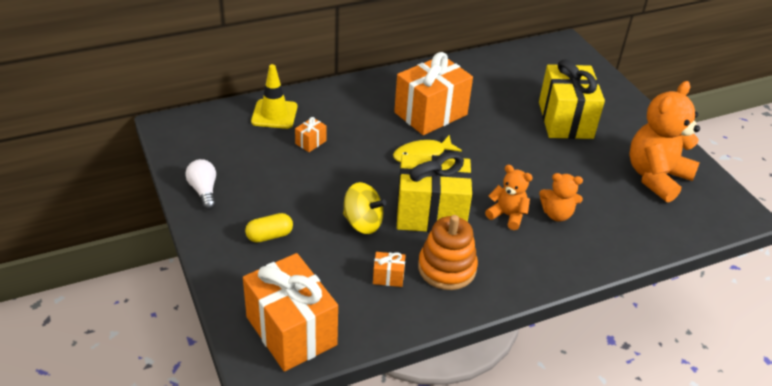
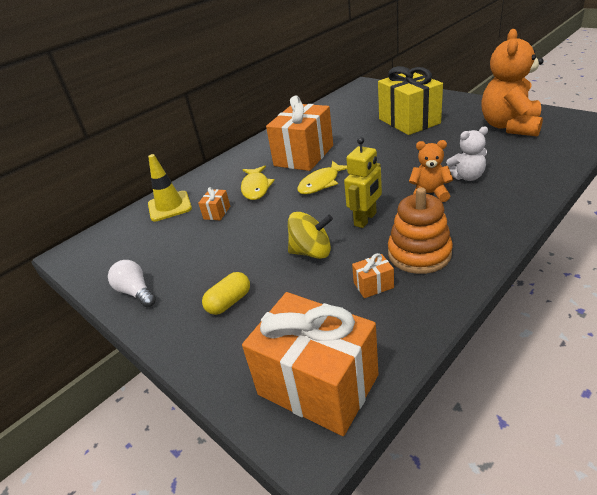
camera: 15 degrees left, 5 degrees down
yellow gift [397,152,472,232] -> yellow robot [344,137,382,228]
orange teddy bear [539,173,583,222] -> white teddy bear [446,126,488,181]
none -> yellow fish [241,166,275,200]

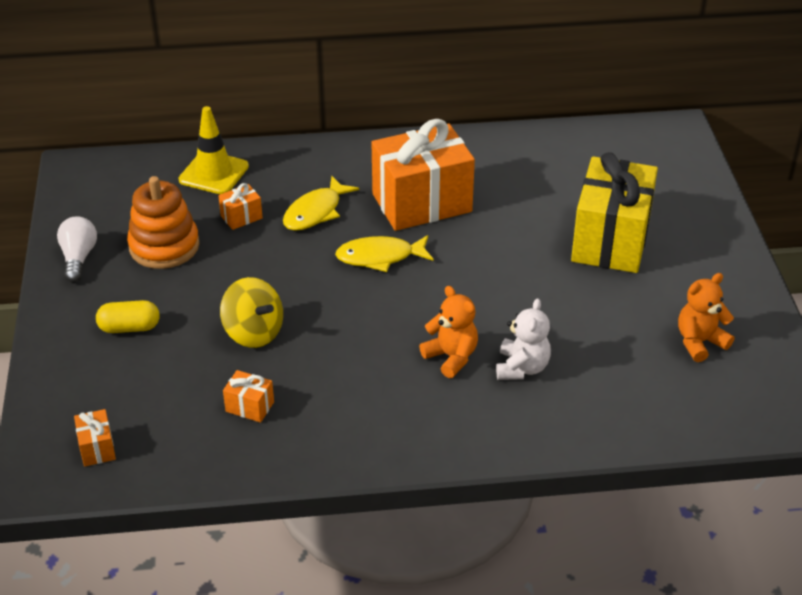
camera: 35 degrees right, 5 degrees up
orange gift [242,292,378,436] -> orange gift [74,409,116,466], size x0.40
yellow robot [344,137,382,228] -> none
orange stacking toy [388,187,453,274] -> orange stacking toy moved to [127,176,200,269]
white teddy bear [446,126,488,181] -> white teddy bear turned 105 degrees counterclockwise [496,298,551,380]
orange teddy bear [481,29,544,136] -> orange teddy bear [678,273,734,362], size x0.53

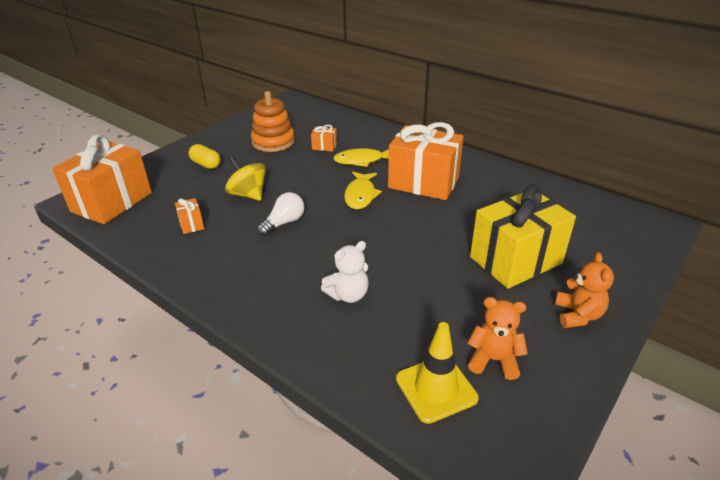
camera: 45 degrees right, 5 degrees down
white light bulb [57,216,97,282] -> white light bulb moved to [257,192,305,236]
orange gift [74,409,116,466] -> orange gift [52,134,152,224], size x2.48
yellow traffic cone [179,106,249,194] -> yellow traffic cone moved to [396,322,479,424]
yellow spinning top [220,277,283,348] -> yellow spinning top turned 135 degrees clockwise [225,157,266,201]
yellow fish [335,235,434,272] -> yellow fish turned 120 degrees counterclockwise [344,172,382,209]
orange teddy bear [419,286,478,378] -> orange teddy bear moved to [555,252,614,328]

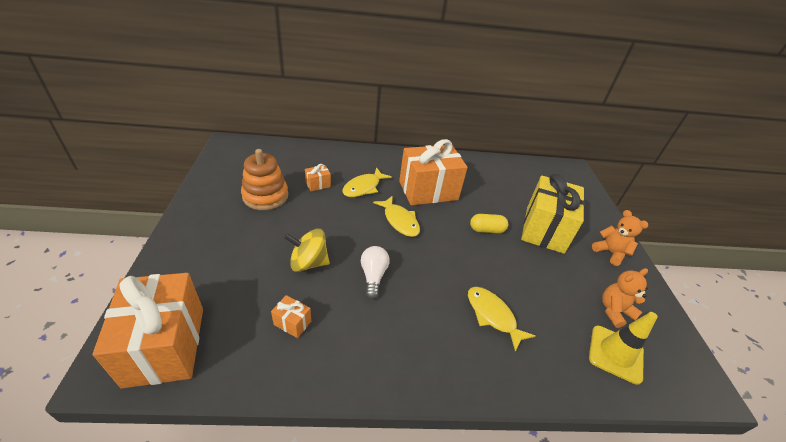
camera: 45 degrees left, 5 degrees up
yellow capsule [188,144,221,169] -> yellow capsule moved to [470,214,508,233]
white teddy bear [321,241,369,303] -> yellow fish [468,287,535,352]

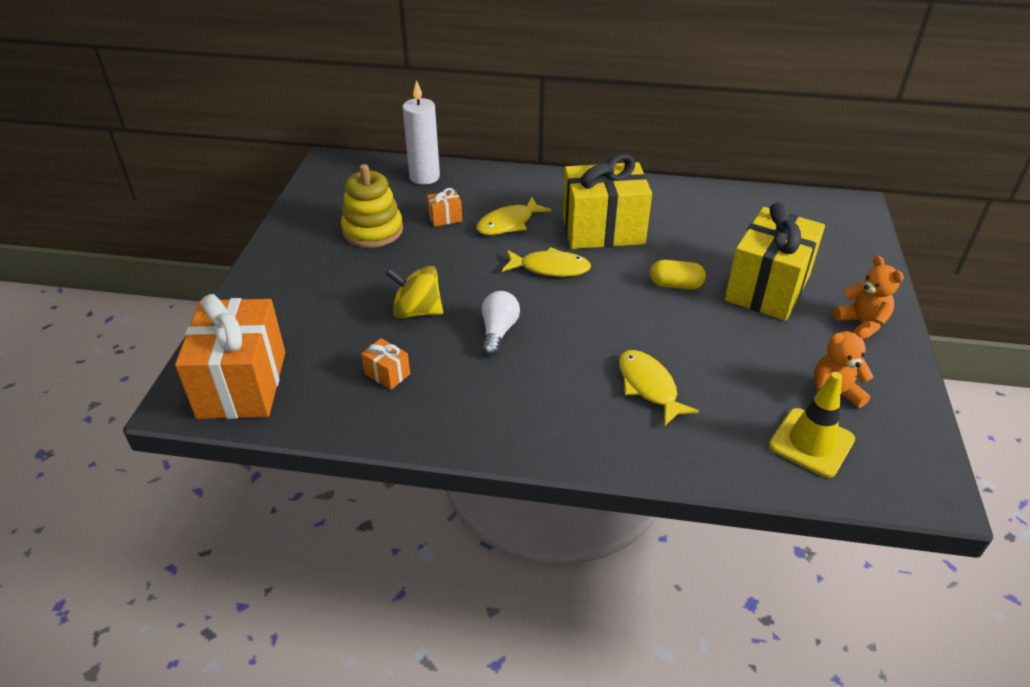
camera: 15 degrees right, 0 degrees up
orange stacking toy [241,149,288,210] -> yellow stacking toy [341,164,403,248]
yellow fish [373,196,420,237] -> yellow fish turned 60 degrees counterclockwise [502,247,591,277]
orange gift [399,139,468,205] -> yellow gift [562,154,652,249]
none -> white candle [402,80,440,185]

